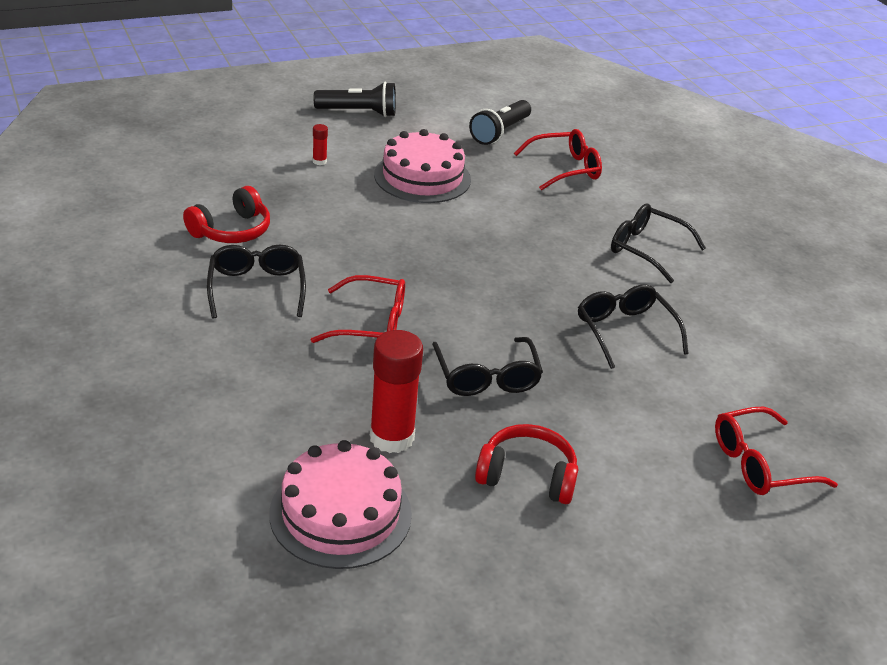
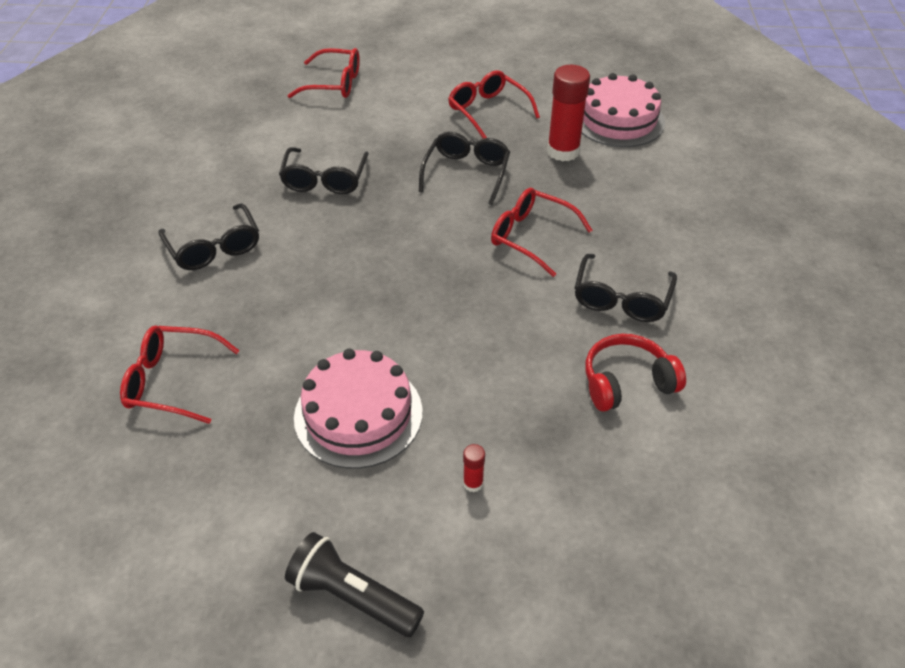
camera: 150 degrees left, 10 degrees up
black flashlight [469,100,531,145] -> none
red headphones [475,424,578,504] -> red glasses [448,70,540,139]

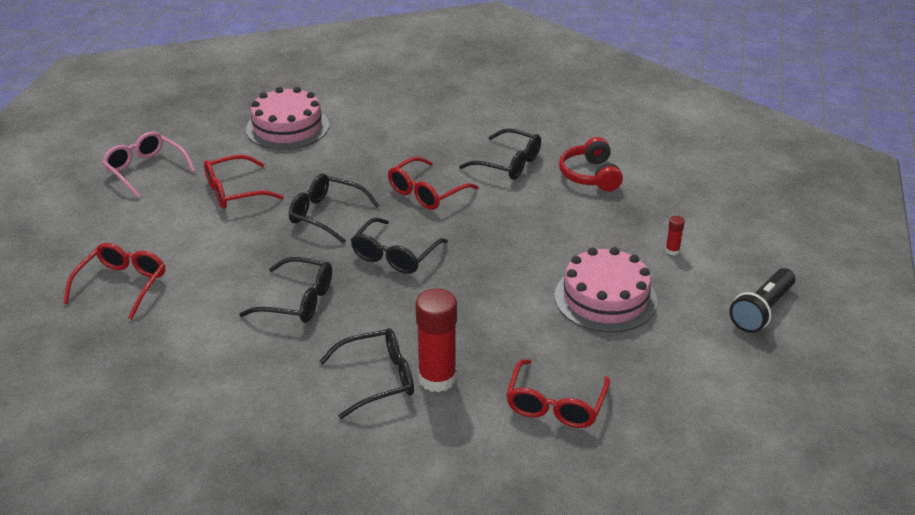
camera: 80 degrees left, 10 degrees down
red glue stick [547,65,590,162] -> red glue stick moved to [415,288,457,392]
none -> pink glasses [102,132,195,198]
none -> black glasses [351,217,448,274]

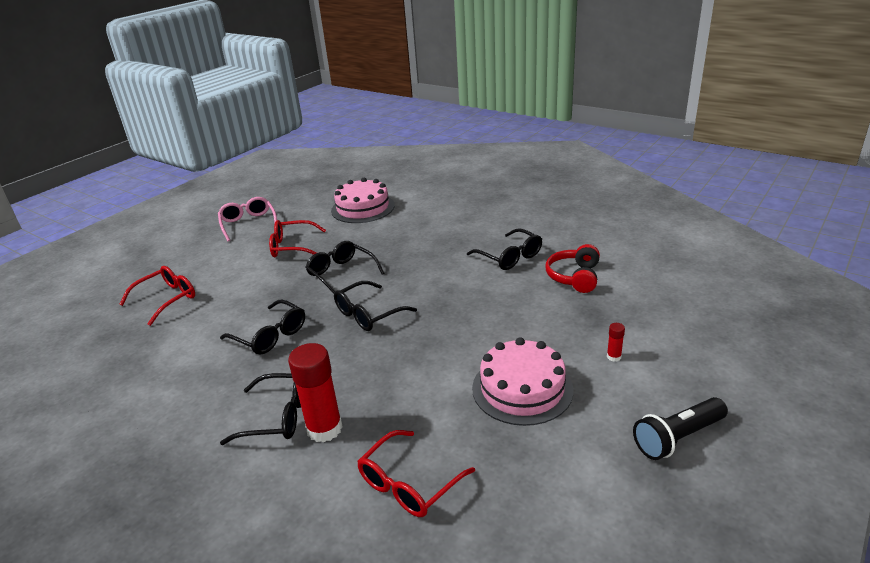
camera: 25 degrees right, 5 degrees down
red glasses [388,157,479,210] -> none

